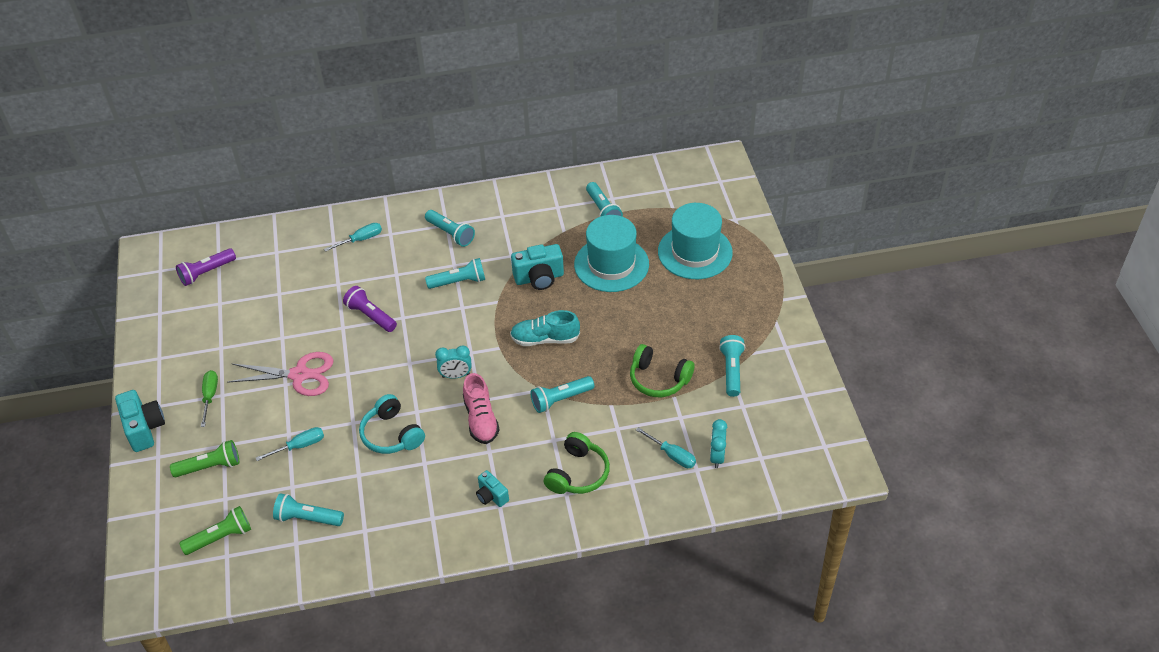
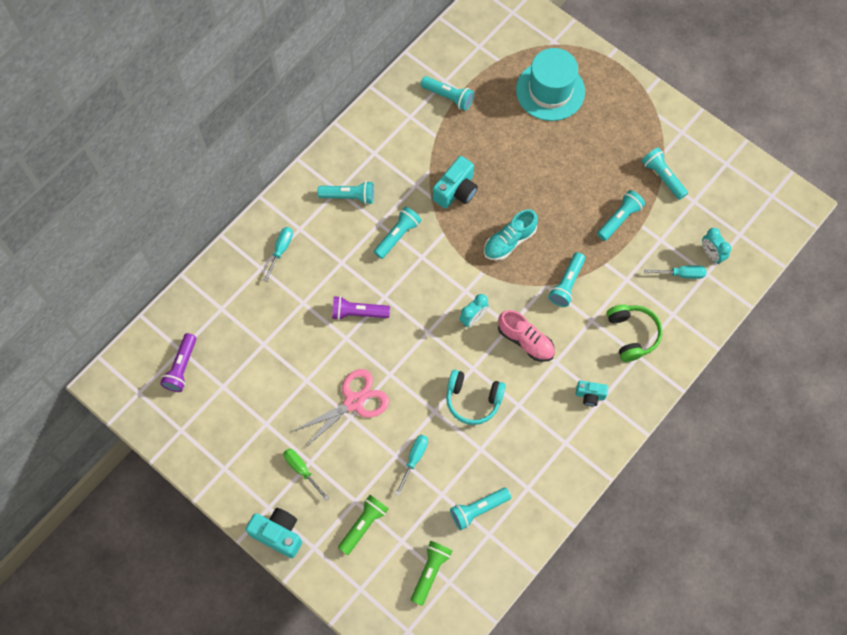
camera: 40 degrees left, 20 degrees up
turquoise hat [574,215,649,292] -> none
green headphones [630,344,694,397] -> turquoise flashlight [597,190,645,241]

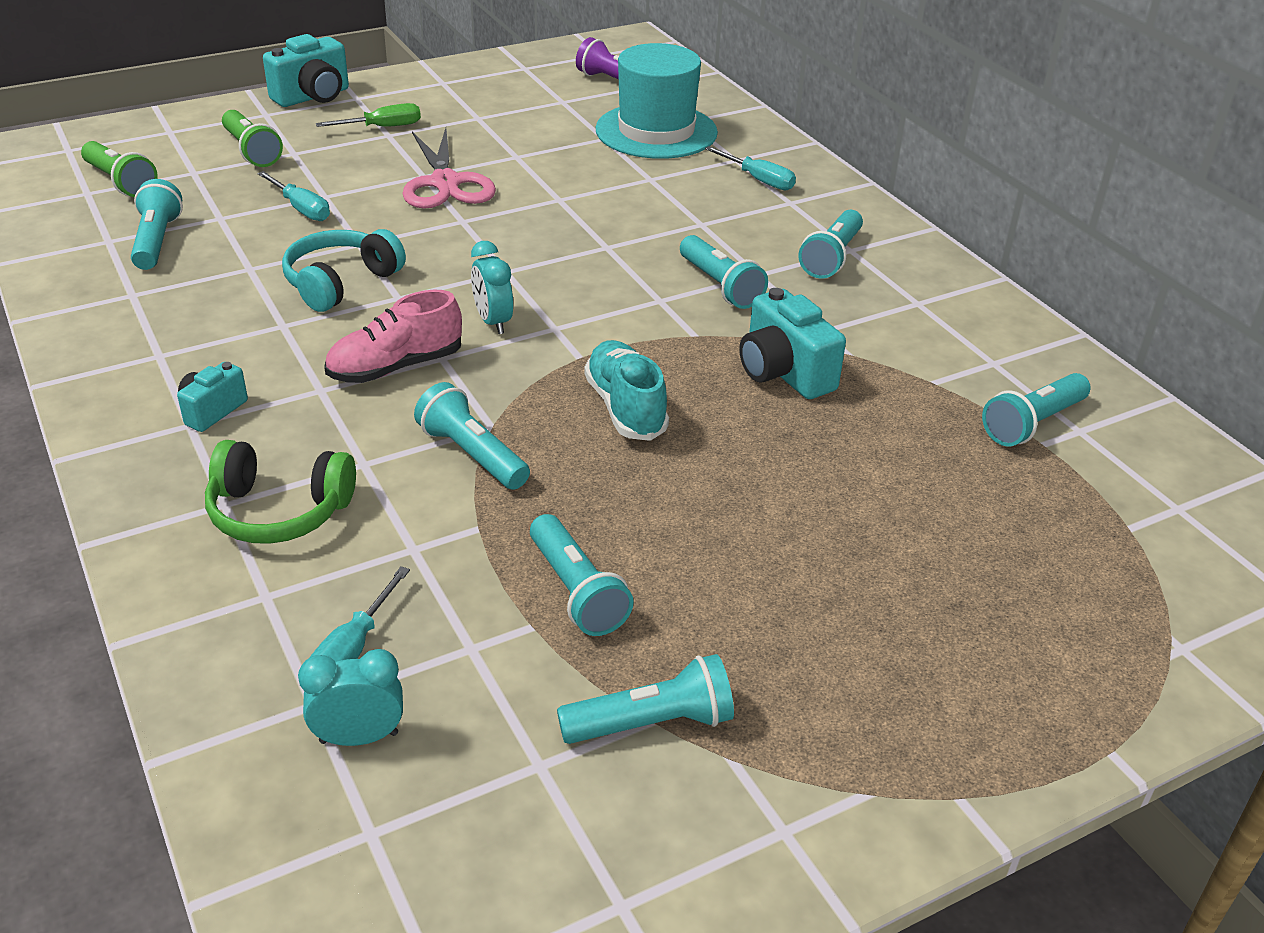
camera: 110 degrees right, 30 degrees down
purple flashlight [332,296,390,320] -> none
turquoise hat [516,48,585,121] -> turquoise hat moved to [596,43,718,159]

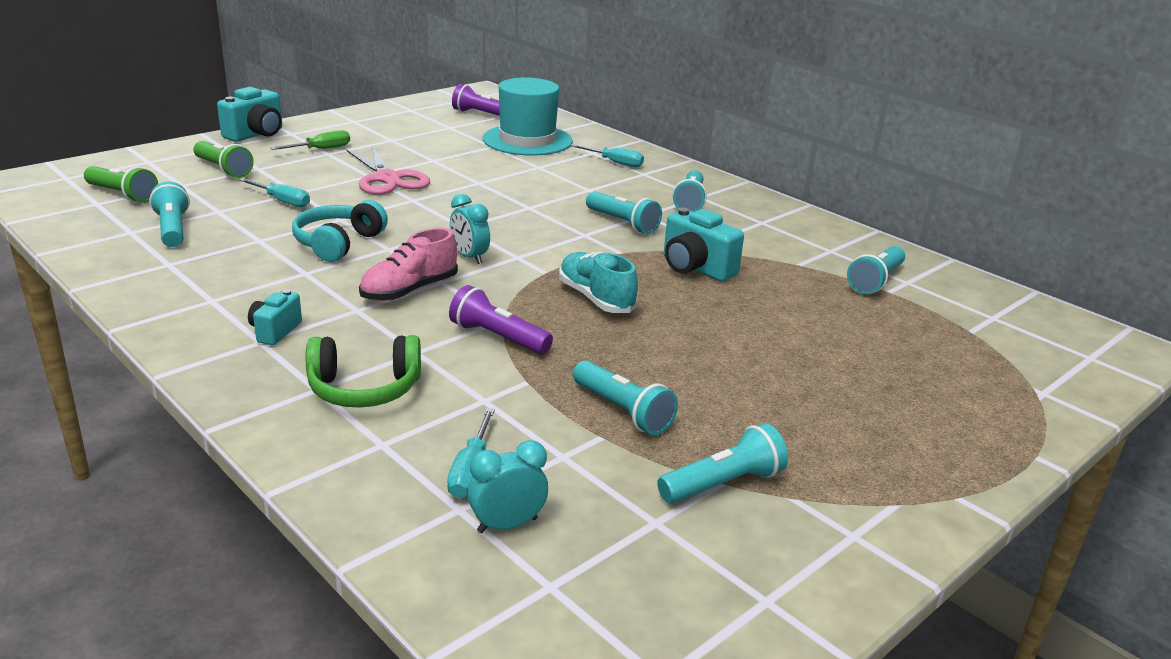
camera: 15 degrees left, 10 degrees down
turquoise flashlight [414,382,530,490] -> purple flashlight [449,285,553,354]

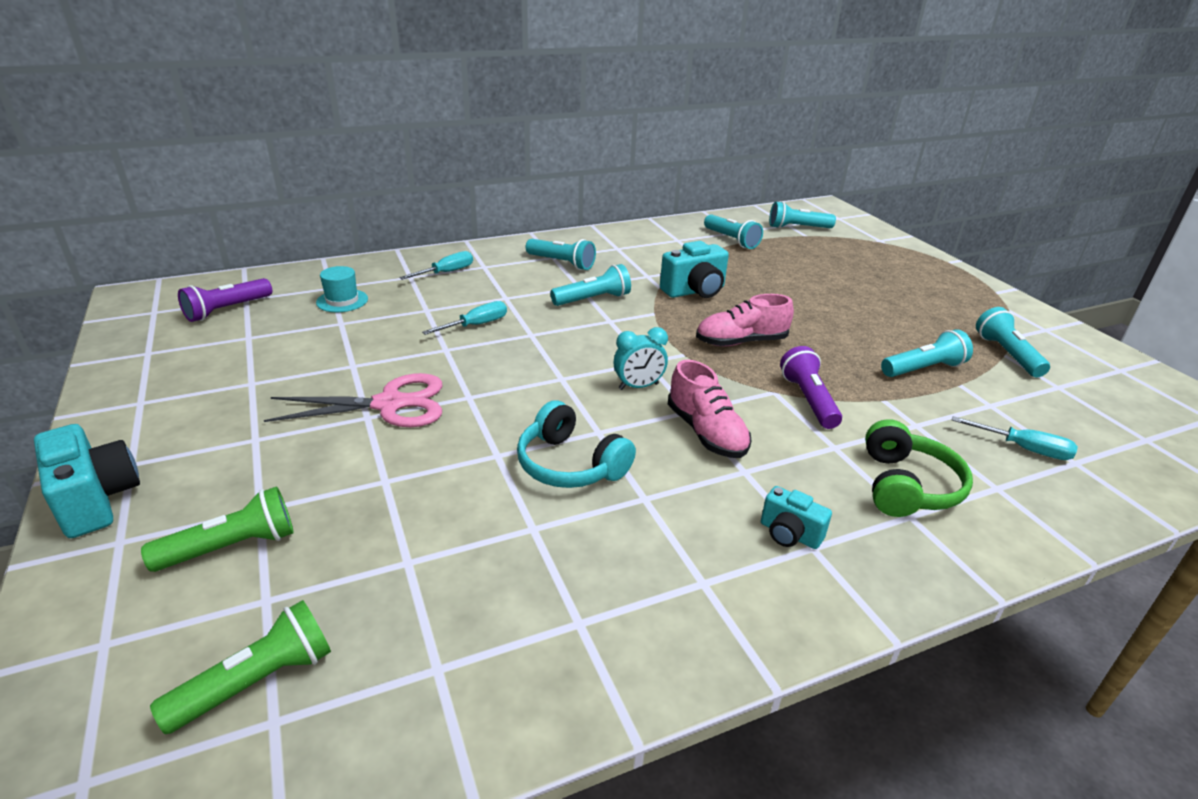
camera: 70 degrees left, 5 degrees up
turquoise flashlight [149,181,190,247] -> turquoise flashlight moved to [769,201,836,229]
turquoise screwdriver [239,178,310,207] -> turquoise screwdriver moved to [422,301,507,335]
green screwdriver [271,130,350,150] -> none
purple flashlight [449,285,553,354] -> purple flashlight turned 120 degrees clockwise [780,346,842,429]
turquoise clock [468,440,548,533] -> none
turquoise hat [483,77,573,156] -> turquoise hat [316,266,368,312], size x0.48
turquoise shoe [559,251,638,313] -> pink shoe [696,294,794,346]

